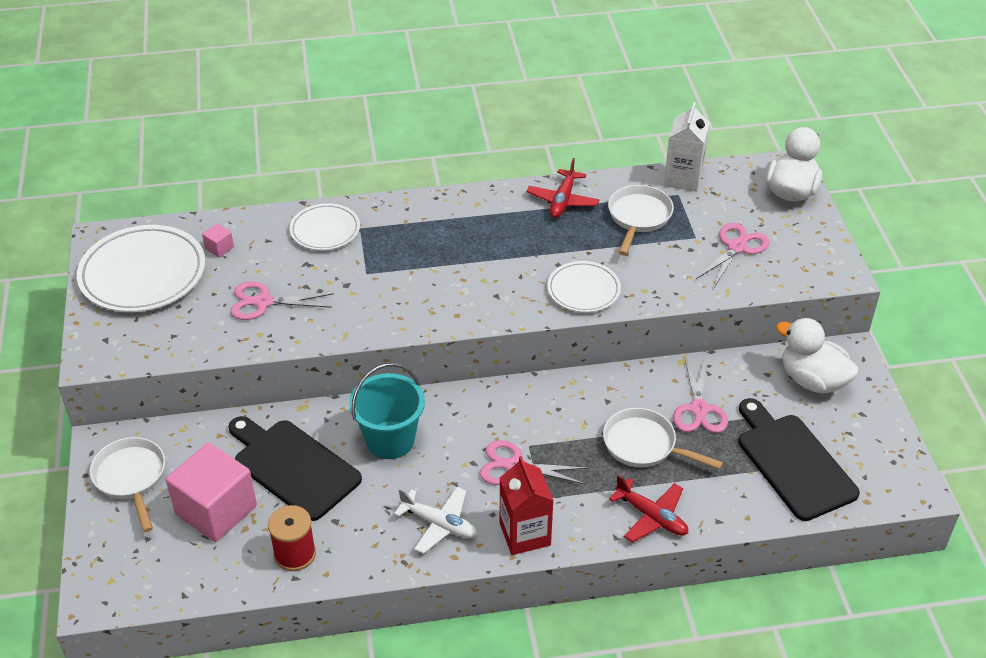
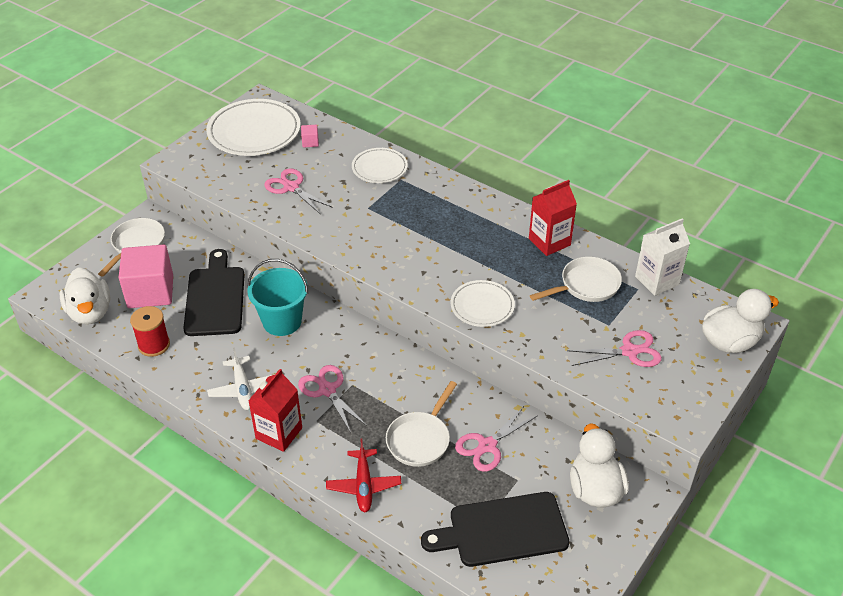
camera: 45 degrees right, 0 degrees up
red plane [527,158,600,218] -> red carton [529,180,577,256]
white pan [603,408,723,469] -> white pan turned 135 degrees counterclockwise [386,381,457,467]
black cutting board [739,398,860,521] -> black cutting board turned 120 degrees counterclockwise [421,492,569,567]
none -> white duck [60,267,111,324]

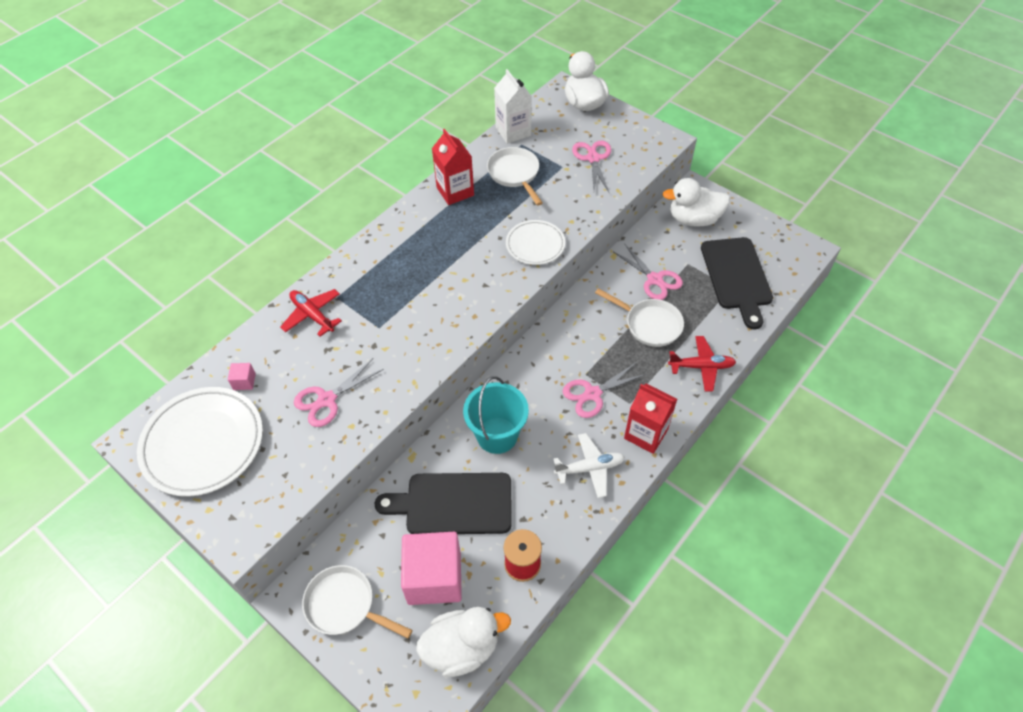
camera: 85 degrees left, 10 degrees up
white plate [352,148,408,183] -> red plane [280,289,342,337]

